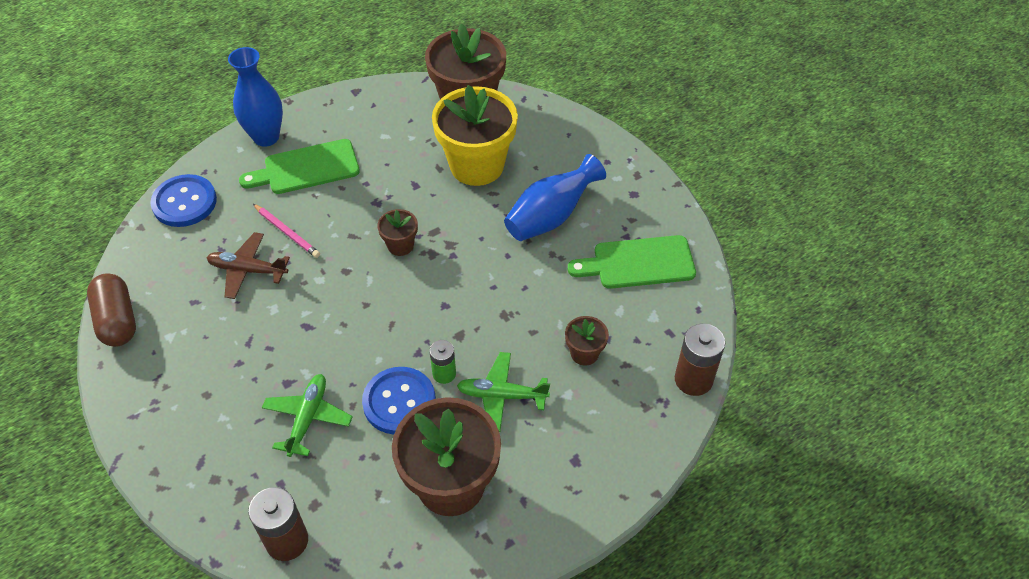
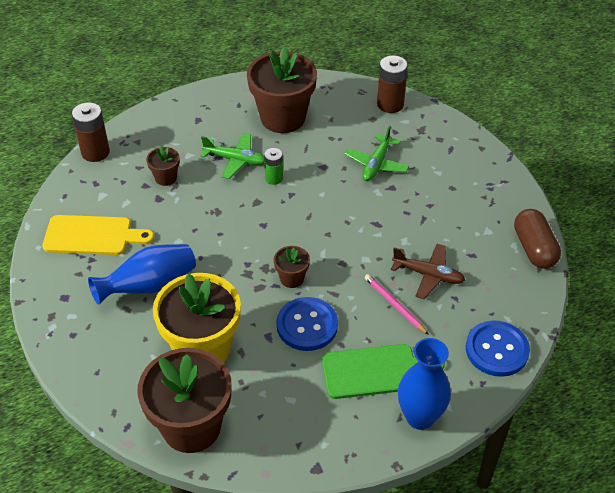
camera: 170 degrees left, 5 degrees down
blue button [362,367,436,434] -> blue button moved to [277,297,338,351]
green cutting board [568,235,696,289] -> yellow cutting board [42,215,154,255]

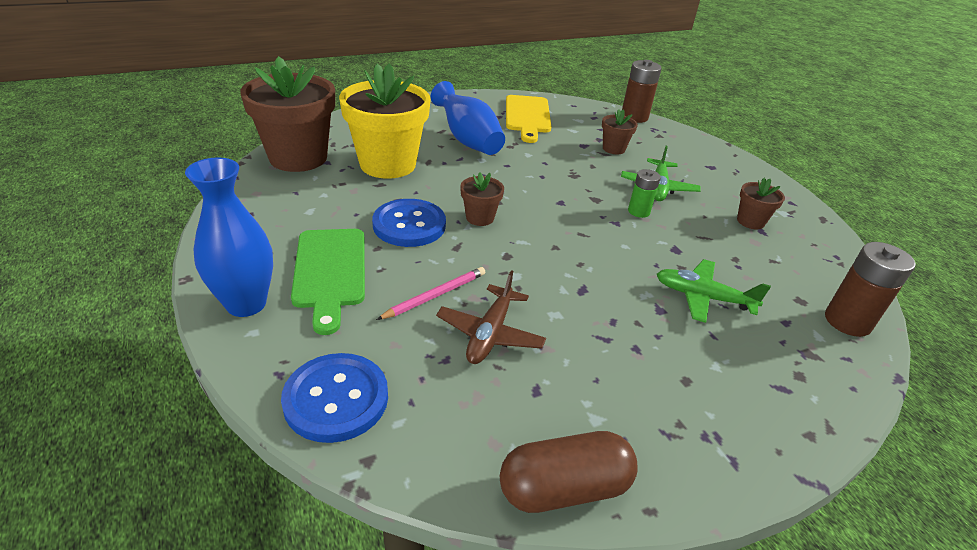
camera: 85 degrees right, 10 degrees down
brown flower pot [247,47,317,133] -> brown flower pot [737,178,785,229], size x0.45

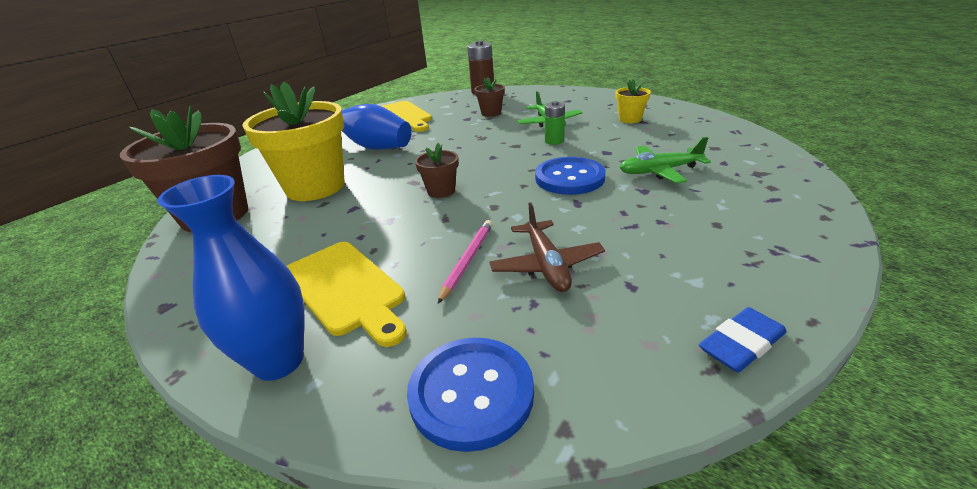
camera: 25 degrees left, 5 degrees down
green cutting board [291,229,365,335] -> yellow cutting board [287,242,407,347]
blue button [372,199,446,247] -> blue button moved to [535,157,606,195]
brown capsule [500,431,637,513] -> blue eraser [699,307,787,372]
brown flower pot [737,178,785,229] -> yellow flower pot [616,79,651,123]
brown battery [825,242,916,337] -> none

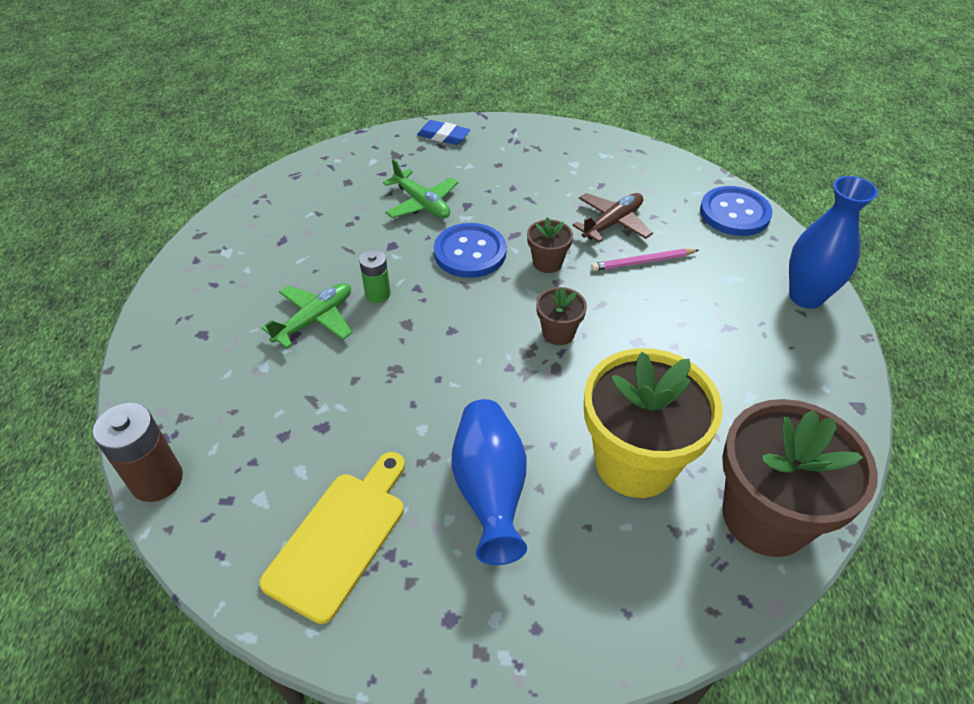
camera: 125 degrees left, 15 degrees up
yellow cutting board [287,242,407,347] -> none
brown flower pot [474,77,505,117] -> brown flower pot moved to [527,217,573,273]
yellow flower pot [616,79,651,123] -> none
blue eraser [699,307,787,372] -> blue eraser moved to [417,120,470,145]

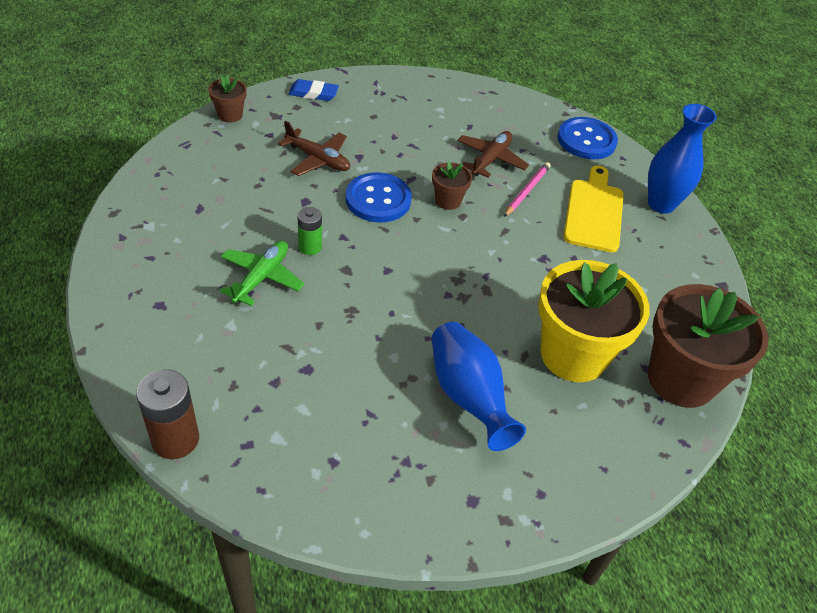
camera: 20 degrees left, 0 degrees up
yellow cutting board [259,452,405,624] -> yellow cutting board moved to [563,166,624,253]
green plane [383,159,458,218] -> brown plane [278,121,350,176]
brown flower pot [536,287,587,345] -> brown flower pot moved to [208,75,247,122]
pink pencil [591,249,699,271] -> pink pencil turned 150 degrees clockwise [504,162,551,217]

